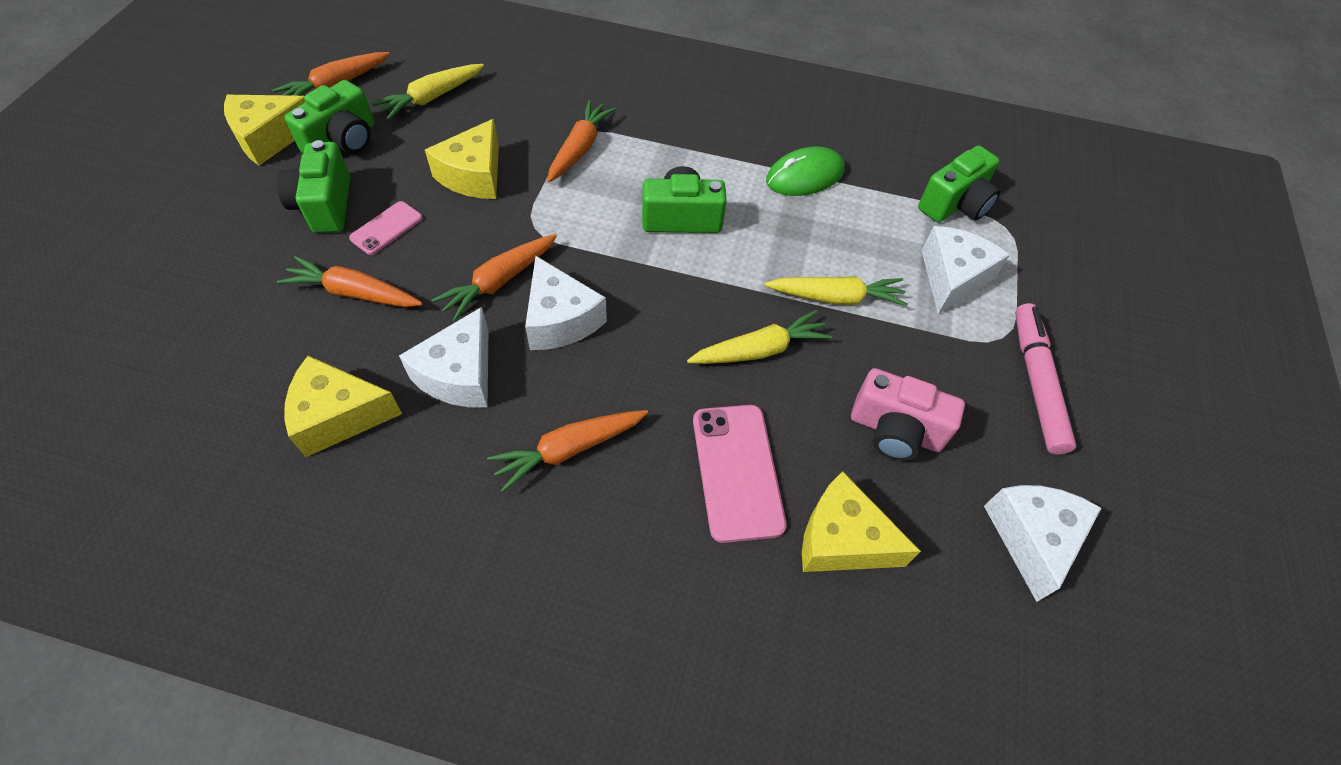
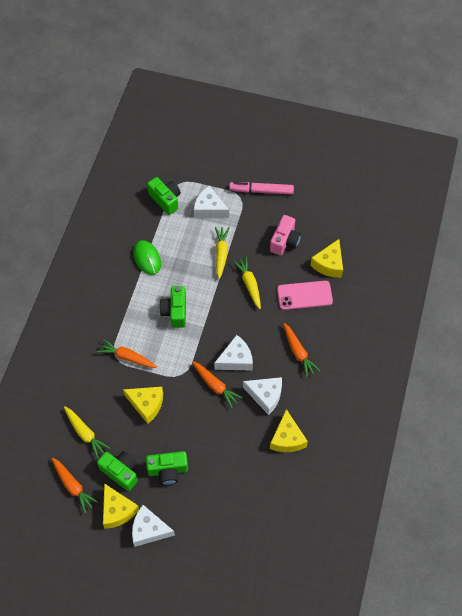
camera: 85 degrees left, 5 degrees up
orange carrot [277,256,423,307] -> none
pink phone [349,201,423,255] -> none
white cheese [984,485,1101,602] -> white cheese moved to [132,505,175,547]

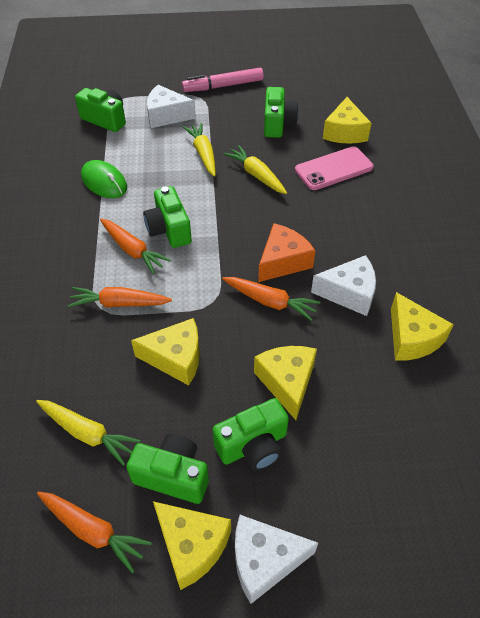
camera: 20 degrees left, 10 degrees down
white cheese [214,335,253,371] -> orange cheese [258,223,315,282]
pink camera [270,215,301,255] -> green camera [264,87,299,138]
orange carrot [283,323,320,378] -> orange carrot moved to [100,219,171,274]
none -> yellow cheese [254,346,317,420]

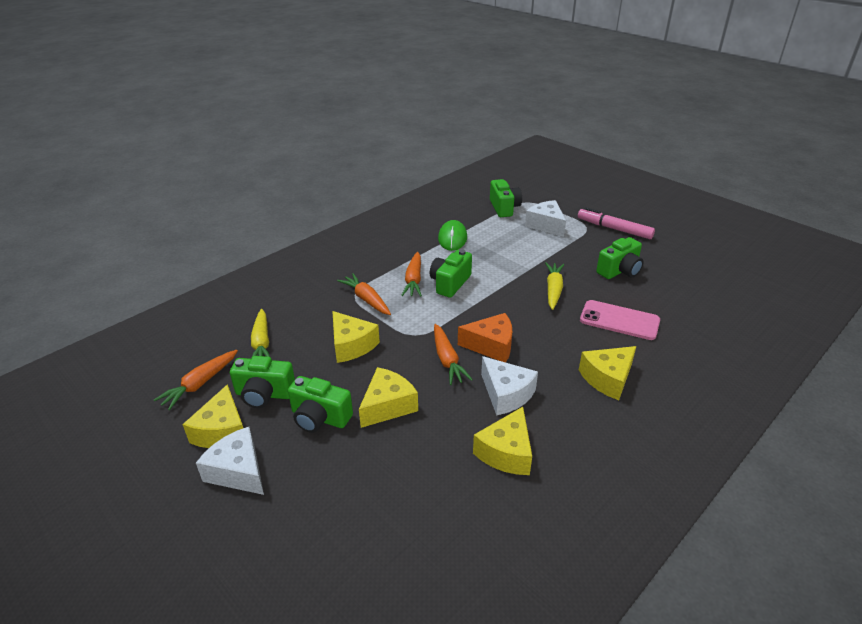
camera: 50 degrees right, 15 degrees down
orange carrot [37,492,152,574] -> orange carrot turned 45 degrees clockwise [154,350,238,410]
green camera [126,433,209,504] -> green camera turned 120 degrees clockwise [230,356,295,408]
yellow carrot [183,123,216,177] -> none
yellow cheese [323,97,371,144] -> yellow cheese moved to [579,346,636,400]

